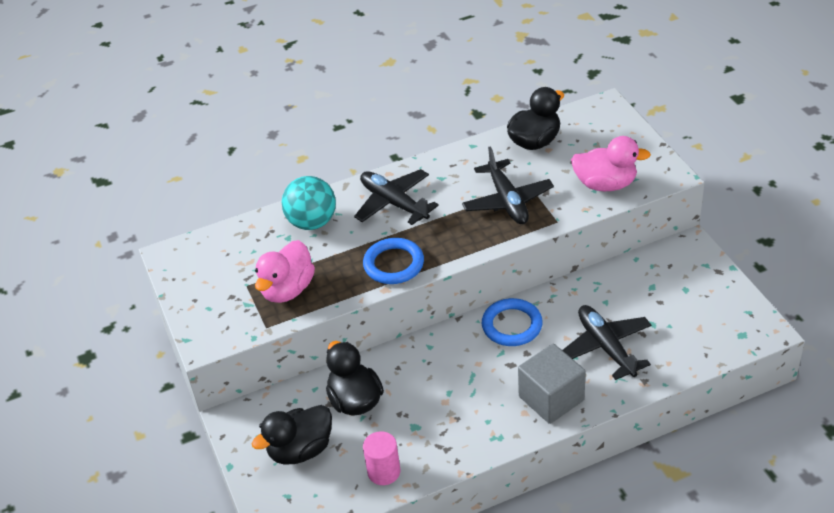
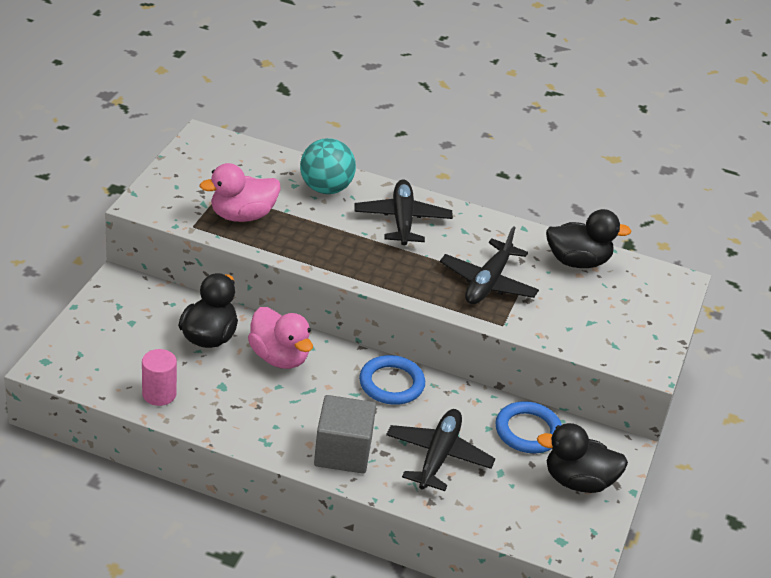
camera: 35 degrees right, 5 degrees down
black duck [252,405,332,465] -> black duck moved to [537,423,628,493]
blue ring [363,238,424,284] -> blue ring moved to [495,401,562,453]
pink duck [571,136,651,191] -> pink duck moved to [248,307,313,369]

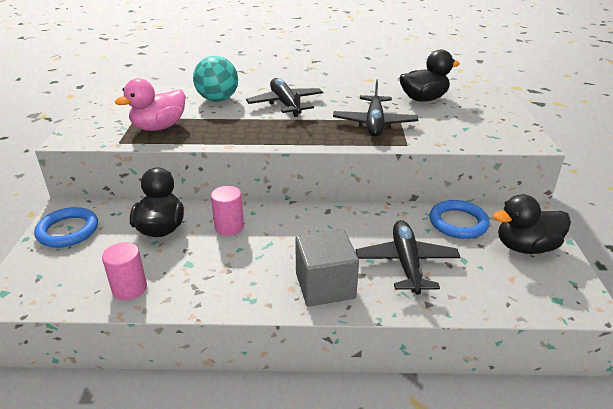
camera: 15 degrees left, 5 degrees down
pink duck [248,307,313,369] -> pink cylinder [211,186,244,236]
blue ring [359,355,425,405] -> blue ring moved to [34,207,98,248]

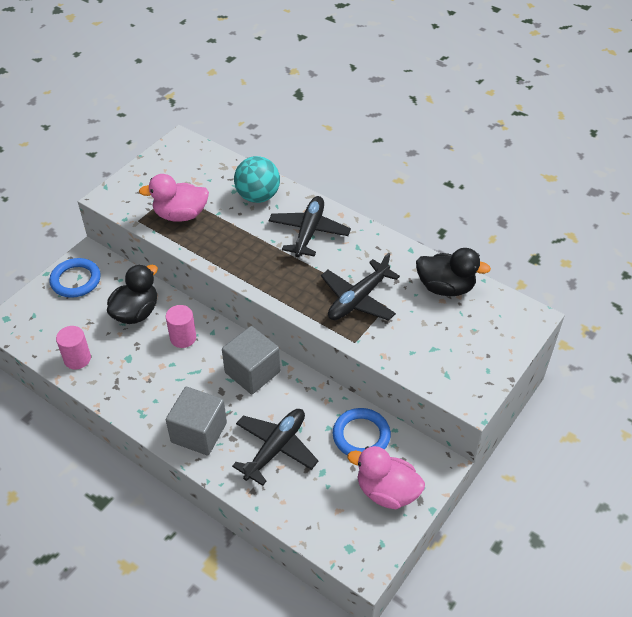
camera: 35 degrees right, 15 degrees up
black duck [493,194,571,254] -> pink duck [348,446,425,509]
none -> grey cube [222,326,280,394]

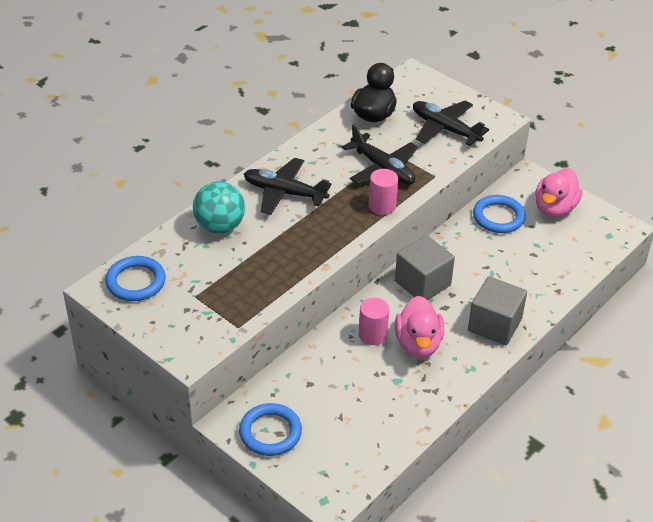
camera: 85 degrees left, 5 degrees down
pink cylinder [56,326,91,369] -> pink cylinder moved to [369,169,398,215]
black duck [107,265,158,324] -> none
pink duck [139,174,209,222] -> pink duck moved to [395,296,444,357]
black plane [232,409,318,486] -> black plane moved to [413,101,489,146]
none -> blue ring [105,256,166,301]

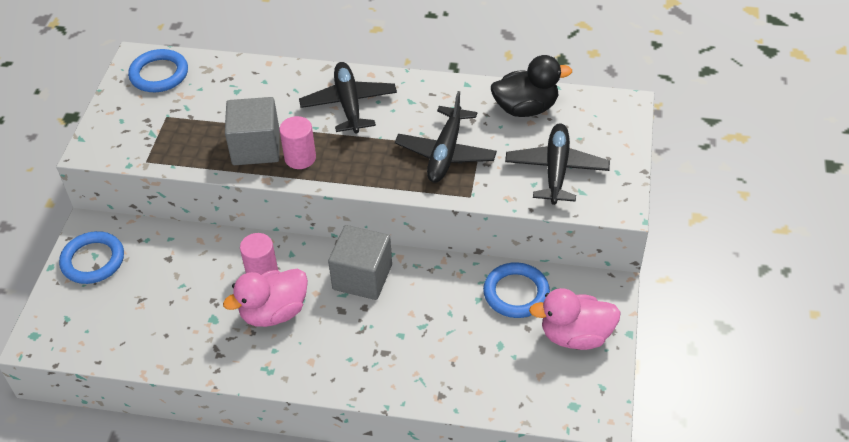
camera: 60 degrees right, 5 degrees up
turquoise ball [193,181,245,234] -> none
pink cylinder [369,169,398,215] -> pink cylinder moved to [279,116,316,169]
grey cube [468,276,527,345] -> grey cube moved to [225,97,280,165]

